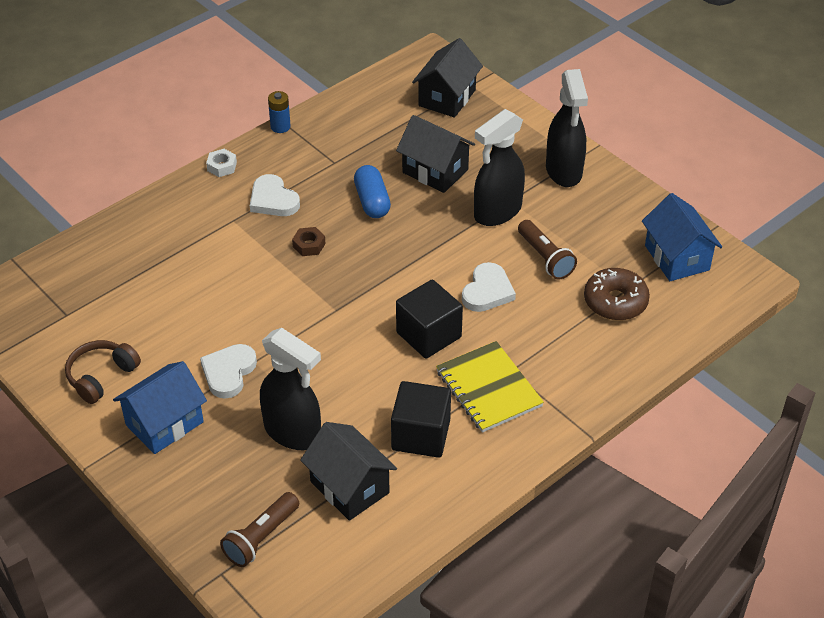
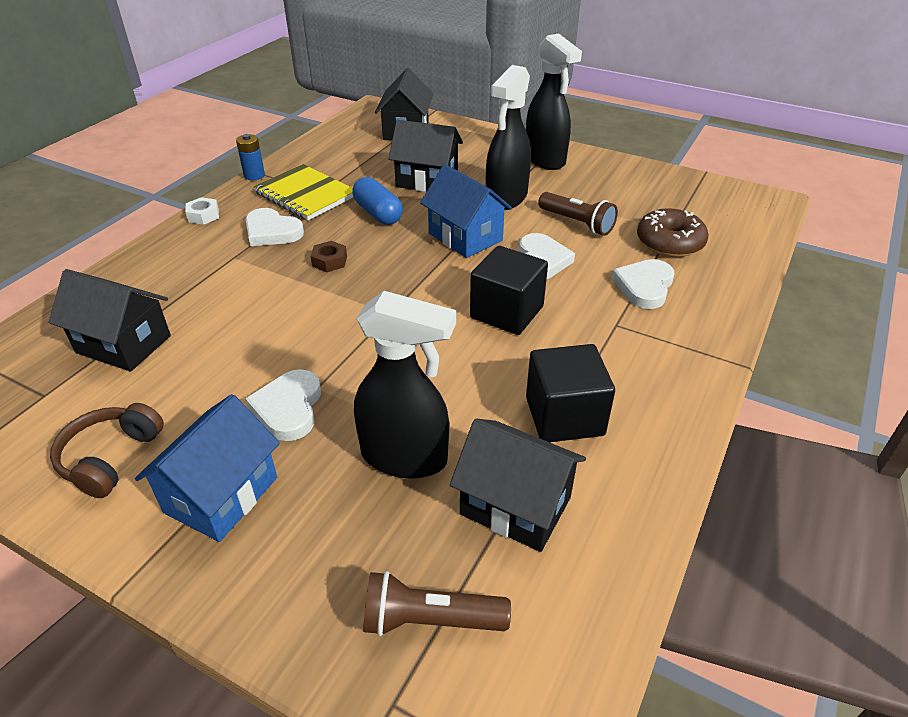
camera: 20 degrees left, 5 degrees down
brown flashlight [220,492,299,567] -> brown flashlight turned 75 degrees clockwise [363,571,511,636]
yellow notebook [436,341,544,433] -> yellow notebook moved to [253,164,353,220]
blue house [642,193,722,281] -> blue house moved to [420,164,512,258]
none -> black house [48,269,171,372]
none -> white heart [611,259,674,309]

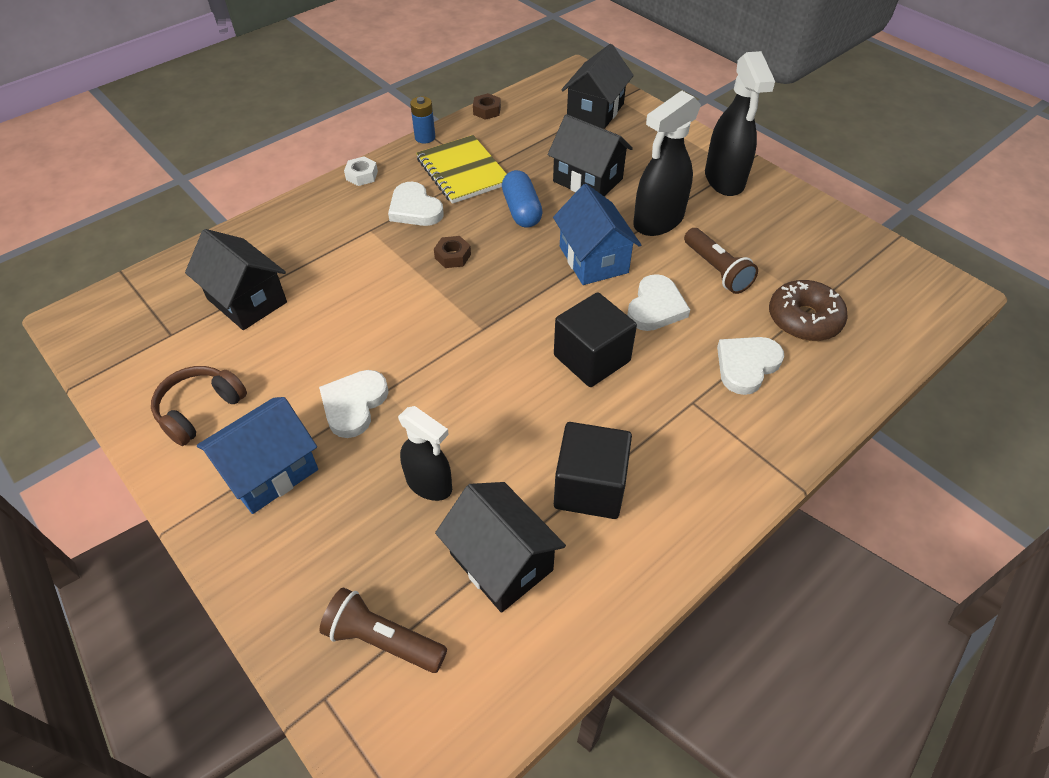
camera: 20 degrees right, 10 degrees up
black spray bottle [354,291,456,479] -> black spray bottle [398,406,452,501], size x0.66
none -> brown nut [473,93,501,120]

